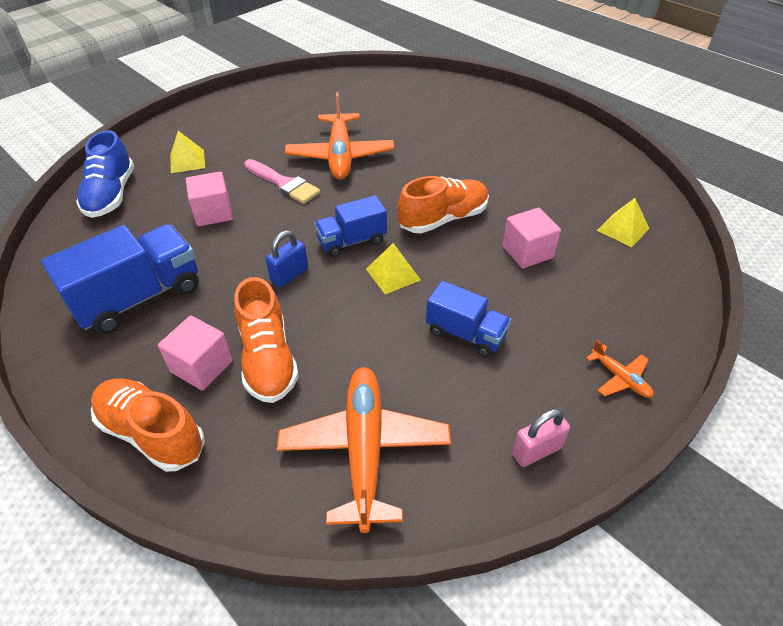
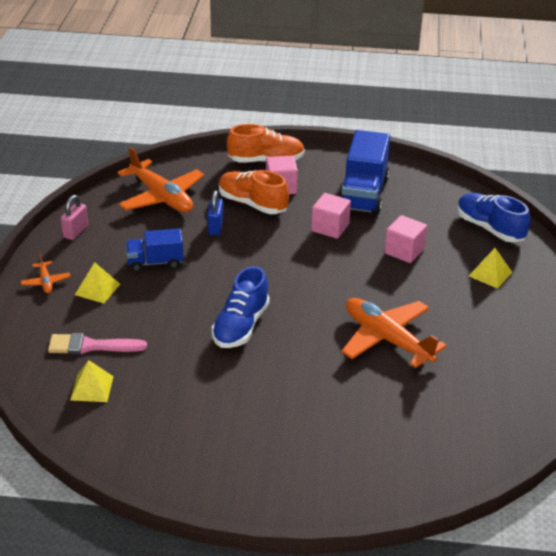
camera: 140 degrees right, 10 degrees down
pink brush [244,159,320,204] -> pink brush moved to [48,333,147,354]
blue padlock [265,230,308,287] -> blue padlock moved to [207,190,223,235]
blue truck [314,195,387,257] -> none
yellow pyramid [366,243,421,294] -> yellow pyramid moved to [75,262,120,303]
orange shoe [397,176,489,233] -> blue shoe [211,266,270,348]
pink cube [502,208,561,268] -> pink cube moved to [311,193,351,239]
orange plane [586,340,654,398] -> orange plane turned 120 degrees counterclockwise [21,254,70,293]

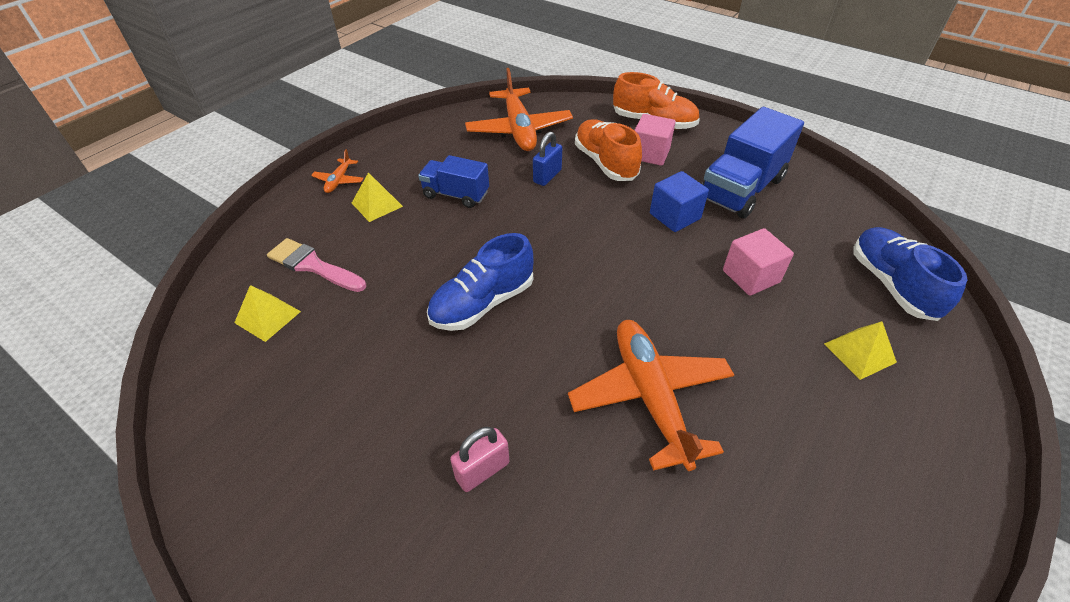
camera: 30 degrees right, 10 degrees up
pink padlock [61,195,88,240] -> pink padlock moved to [450,427,509,492]
pink cube [311,193,351,239] -> blue cube [650,171,709,232]

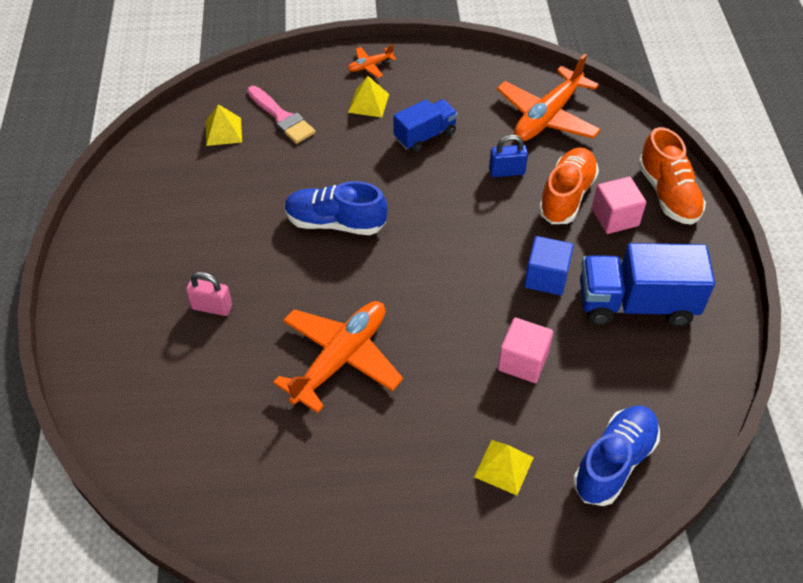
camera: 50 degrees right, 5 degrees up
pink brush [267,238,366,292] -> pink brush turned 150 degrees clockwise [247,86,315,144]
blue truck [418,155,489,208] -> blue truck turned 75 degrees clockwise [393,99,458,152]

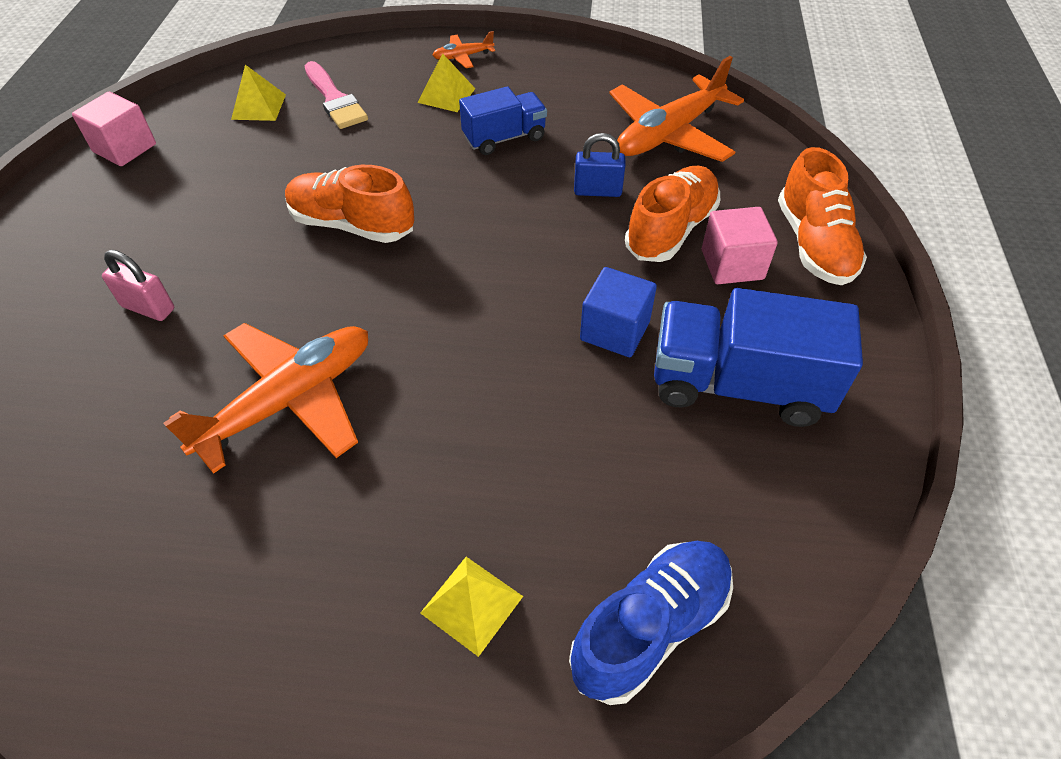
camera: 10 degrees right, 0 degrees up
blue shoe [285,181,387,235] -> orange shoe [285,165,414,243]
pink cube [498,317,553,383] -> pink cube moved to [72,92,156,166]

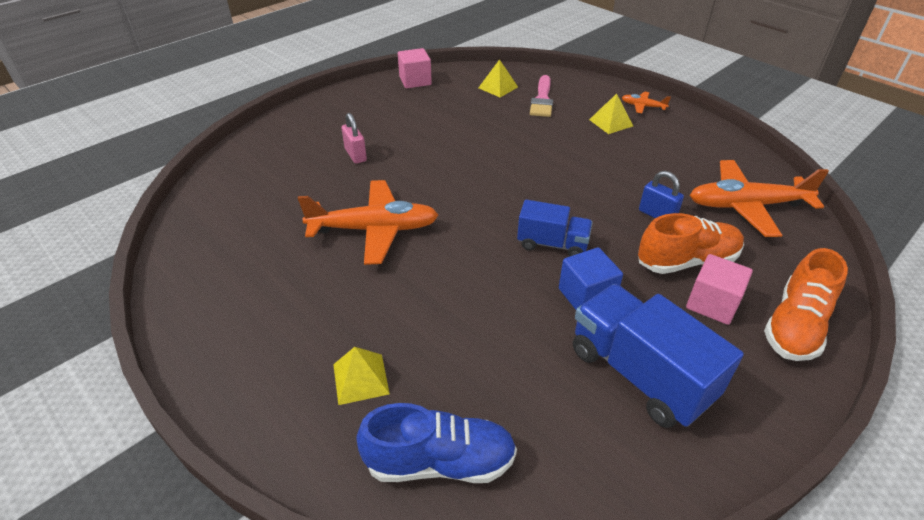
camera: 40 degrees right, 10 degrees down
orange shoe [285,165,414,243] -> none
blue truck [459,86,547,155] -> blue truck moved to [517,200,593,256]

